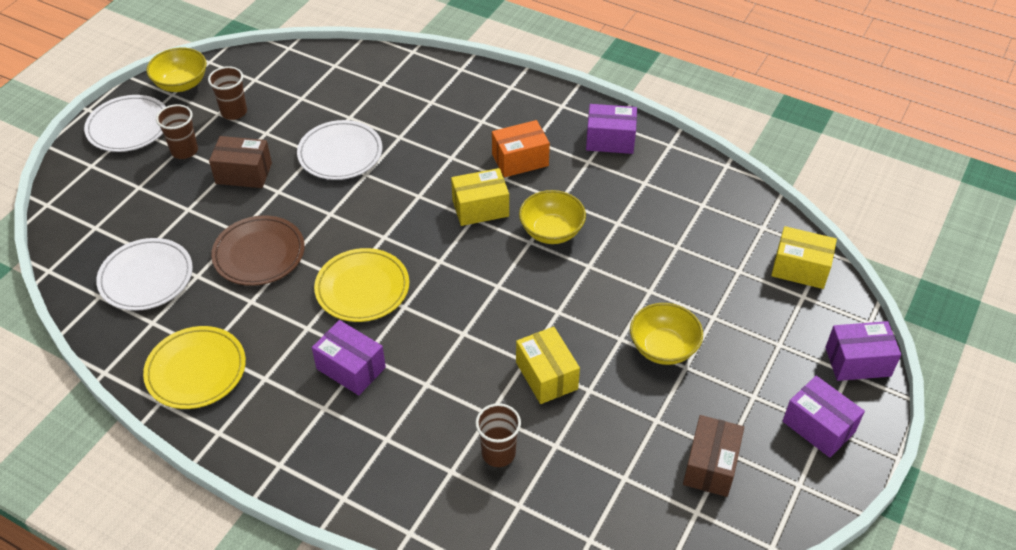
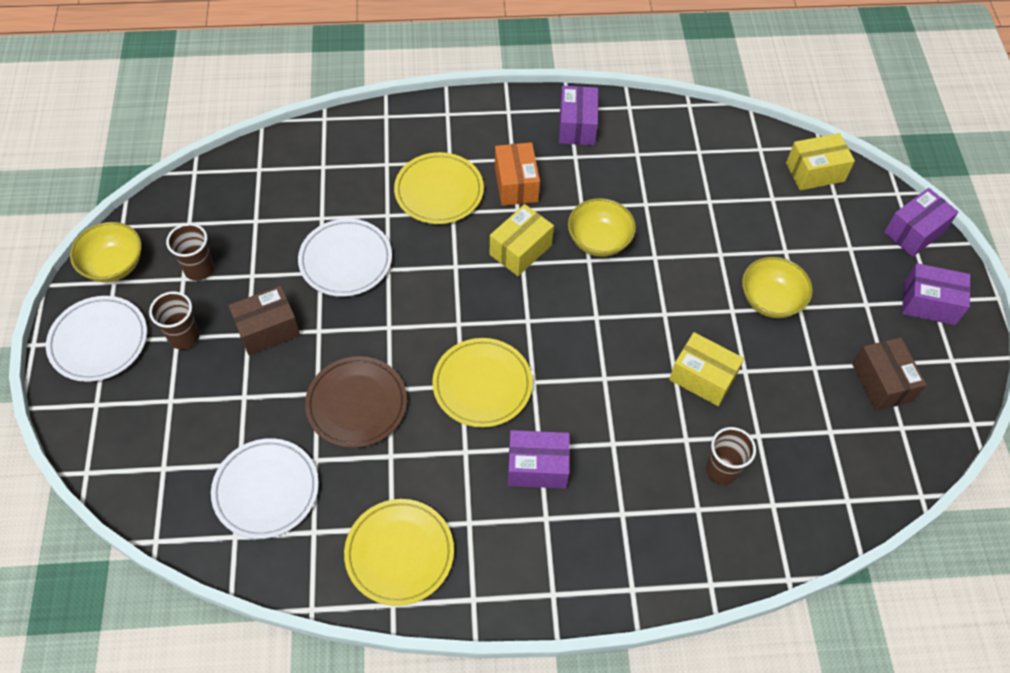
camera: 35 degrees left, 10 degrees up
orange box [492,120,550,177] -> orange box turned 45 degrees counterclockwise [495,142,540,206]
purple box [586,104,637,154] -> purple box turned 60 degrees counterclockwise [559,86,598,145]
none -> yellow plate [394,152,484,224]

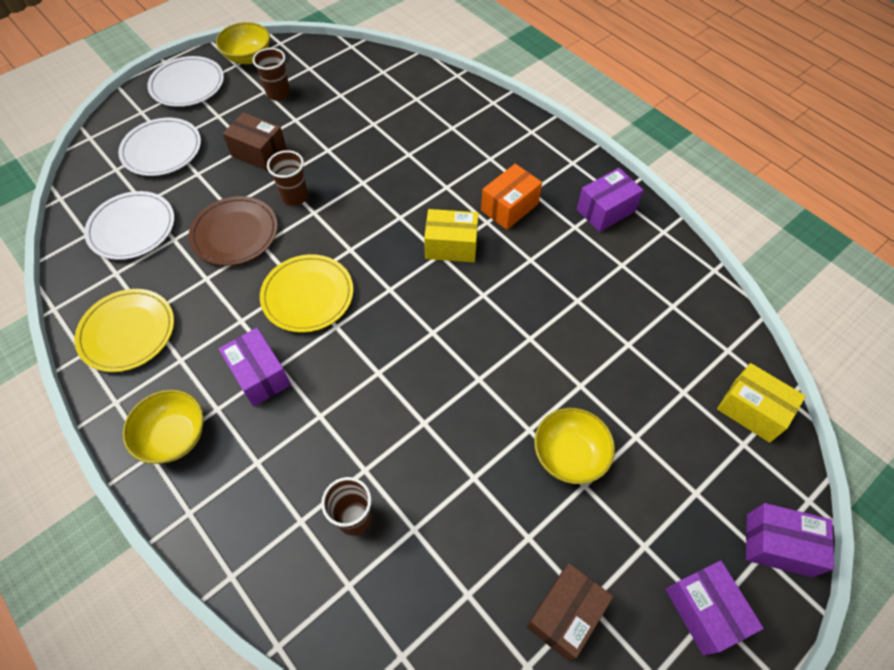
camera: 55 degrees right, 0 degrees up
brown cup [149,291,200,349] -> brown cup moved to [267,150,308,206]
white plate [298,218,392,297] -> white plate moved to [118,118,201,176]
yellow plate [394,152,484,224] -> none
yellow bowl [568,198,636,257] -> yellow bowl moved to [123,390,204,464]
yellow box [669,332,744,406] -> none

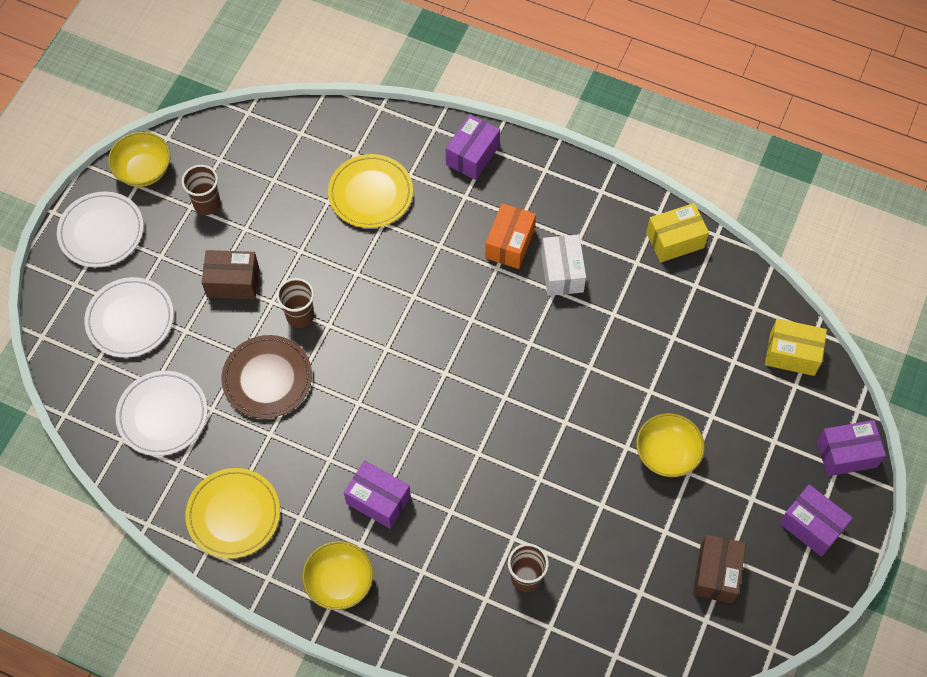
camera: 25 degrees left, 5 degrees up
yellow plate [260,254,353,333] -> yellow plate moved to [328,154,413,228]
yellow box [424,209,478,262] -> yellow box moved to [646,203,709,262]
purple box [577,168,643,232] -> purple box moved to [446,114,500,180]
none -> white box [541,234,586,296]

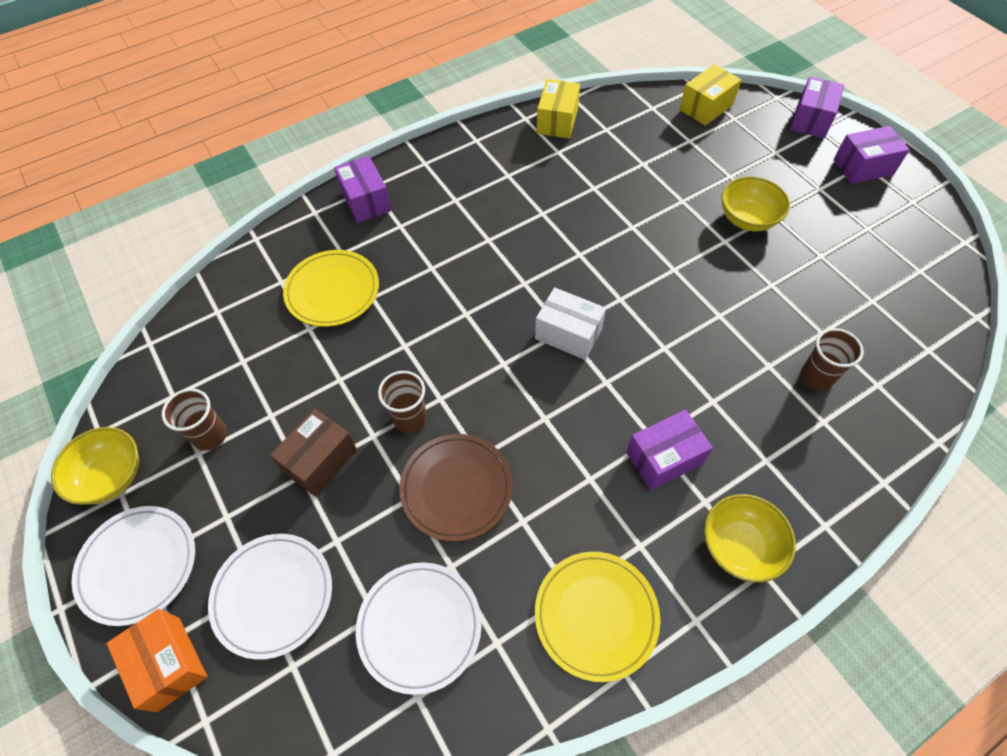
camera: 55 degrees left, 5 degrees down
orange box [485,203,536,269] -> orange box moved to [107,609,207,712]
white box [541,234,586,296] -> white box moved to [535,287,606,360]
brown box [693,534,746,604] -> none

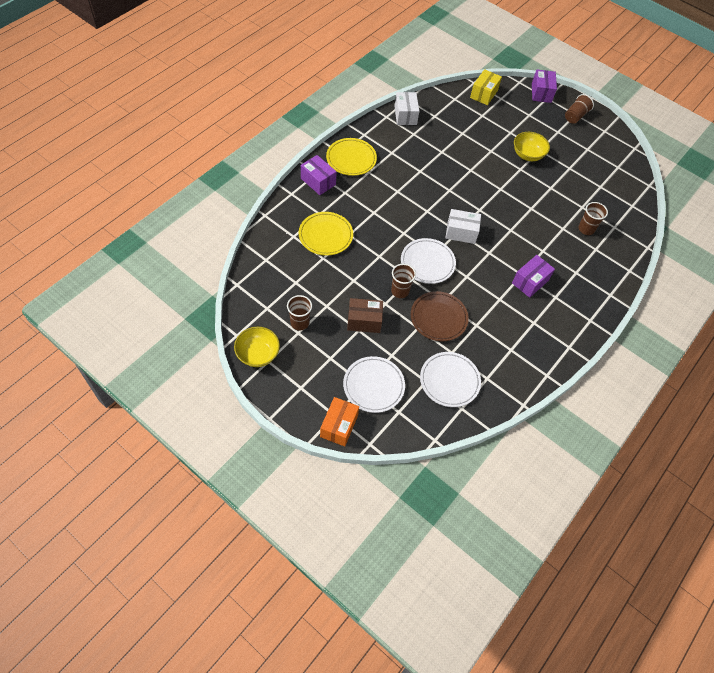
camera: 25 degrees left, 0 degrees up
white plate [72,506,195,626] -> white plate moved to [401,238,456,284]
orange box [107,609,207,712] -> orange box turned 75 degrees clockwise [320,397,359,447]
brown box [270,409,357,496] -> brown box turned 75 degrees clockwise [347,298,383,333]
yellow plate [535,552,661,682] -> yellow plate moved to [326,138,377,176]
yellow box [537,79,580,138] -> white box [394,92,419,125]
yellow bowl [704,494,796,582] -> none
purple box [833,126,910,184] -> brown cup [565,94,594,124]

